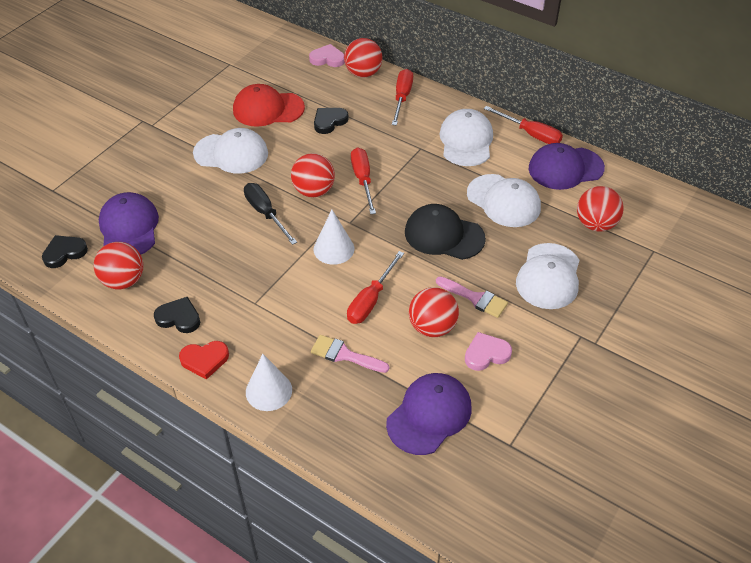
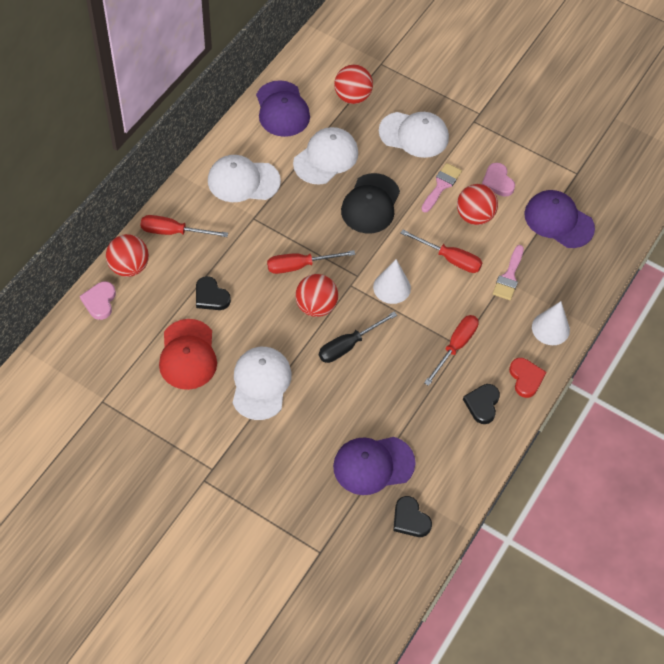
camera: 95 degrees left, 10 degrees up
red ball [94,242,143,289] -> none
red screwdriver [484,106,563,144] -> red screwdriver moved to [424,315,479,386]

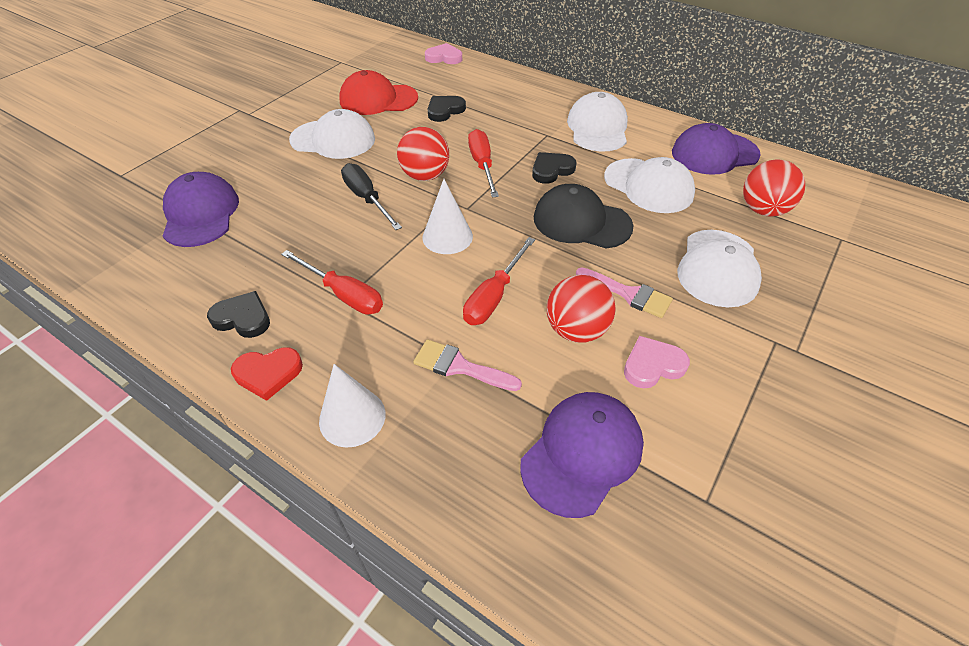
camera: 95 degrees right, 10 degrees down
red ball [106,234,149,277] -> none
red screwdriver [140,215,228,237] -> none
black heart [393,496,432,537] -> black heart moved to [532,152,577,184]

